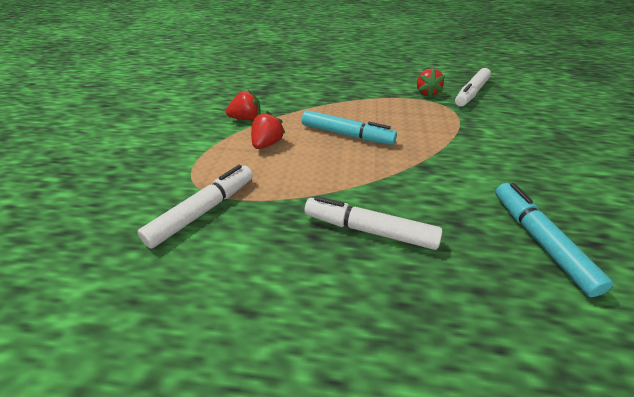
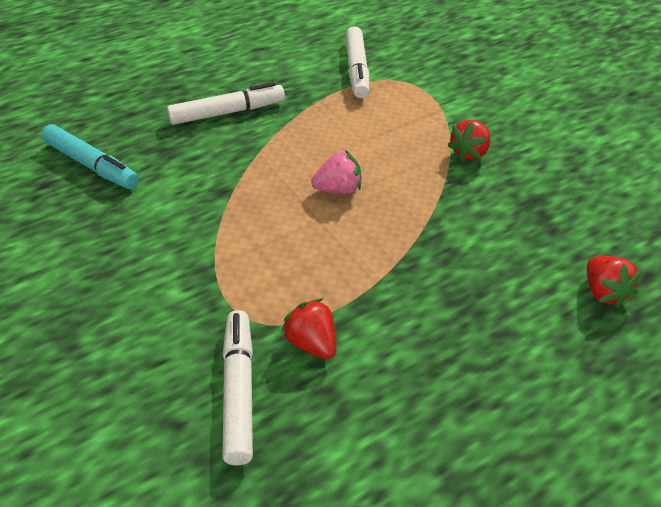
camera: 140 degrees right, 5 degrees up
red strawberry [251,111,286,149] -> red strawberry moved to [587,256,642,308]
turquoise marker [302,110,397,145] -> pink strawberry [311,150,361,194]

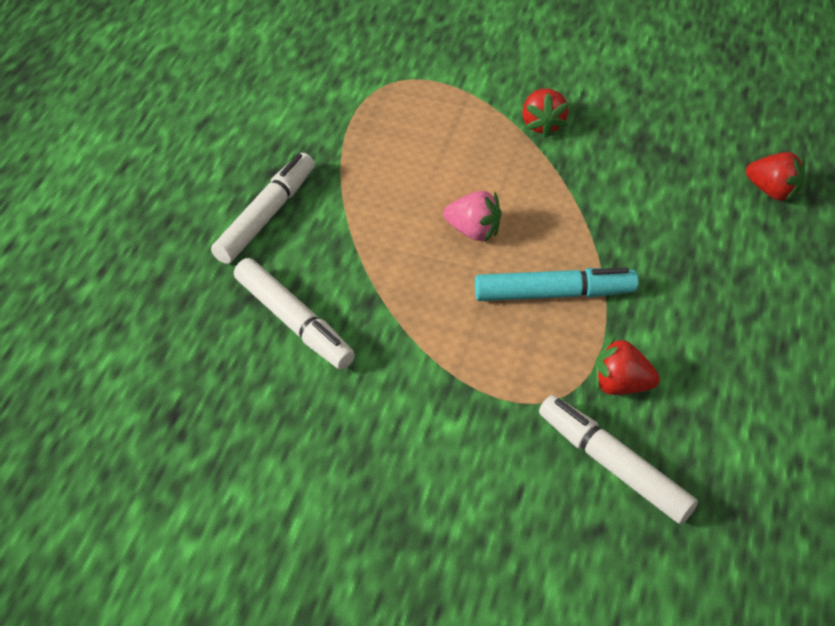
camera: 40 degrees left, 5 degrees up
turquoise marker [41,124,139,189] -> turquoise marker moved to [475,268,639,301]
pink strawberry [311,150,361,194] -> pink strawberry turned 75 degrees clockwise [443,191,501,242]
white marker [345,26,369,98] -> white marker moved to [234,258,355,370]

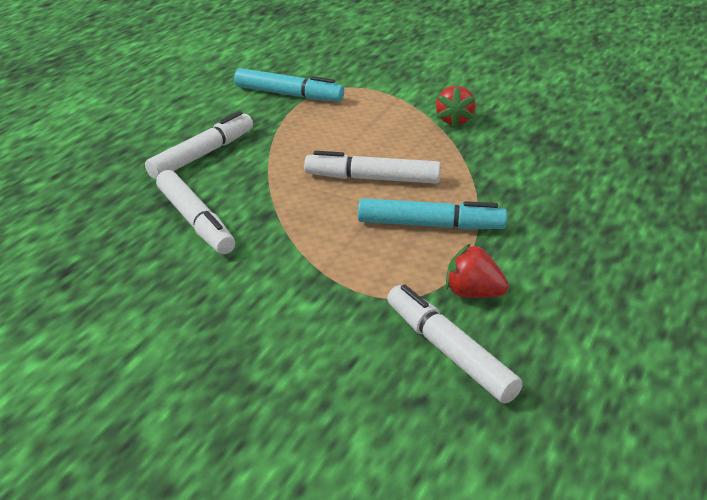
camera: 10 degrees right, 15 degrees down
pink strawberry [443,191,501,242] -> white marker [304,151,441,184]
red strawberry [746,152,805,201] -> none
none -> turquoise marker [234,68,344,101]

